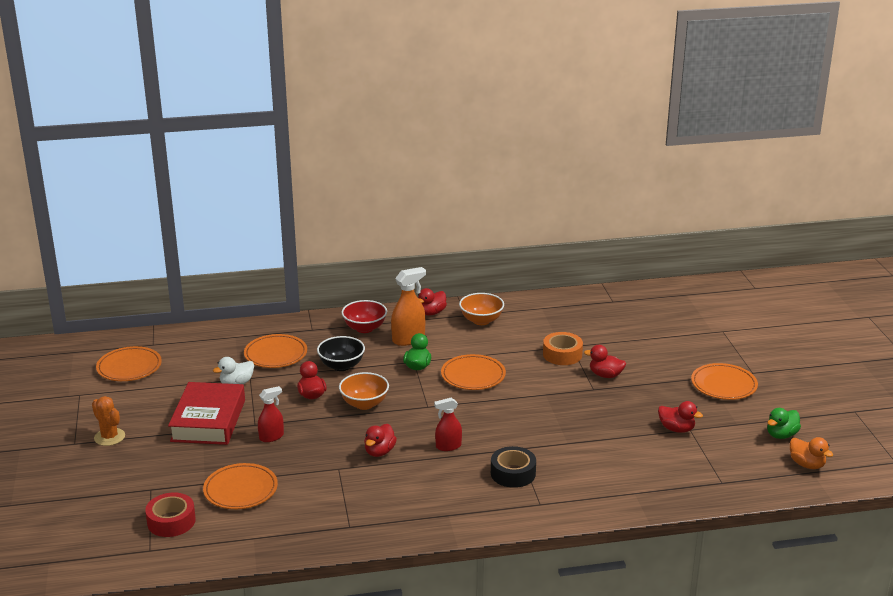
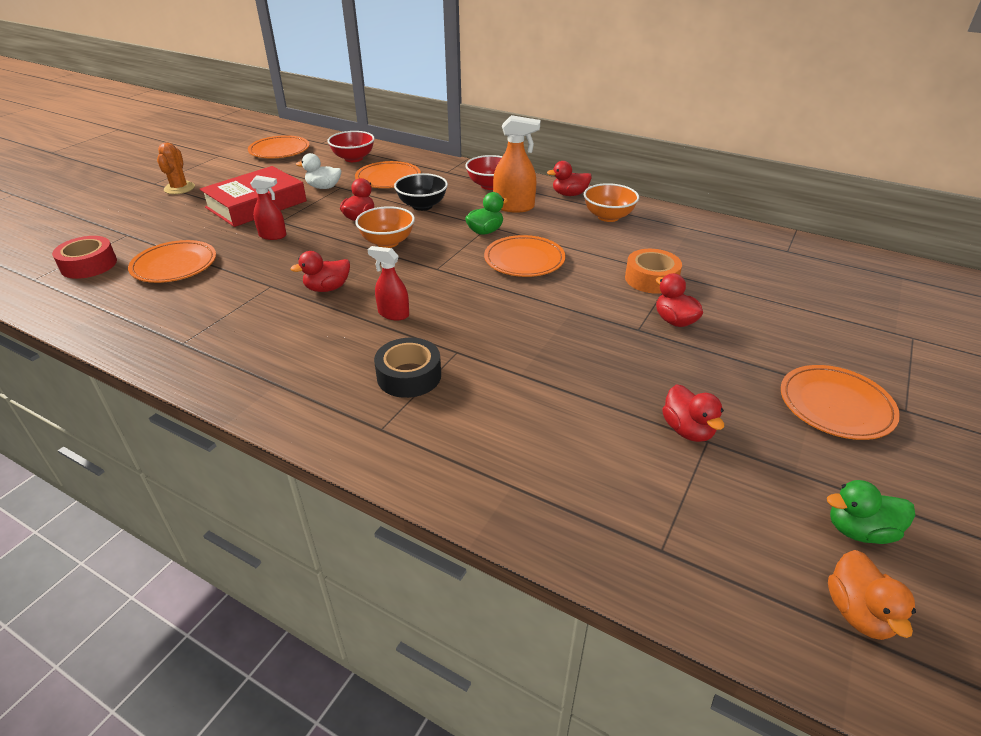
camera: 40 degrees right, 10 degrees up
none -> red bowl [328,131,375,162]

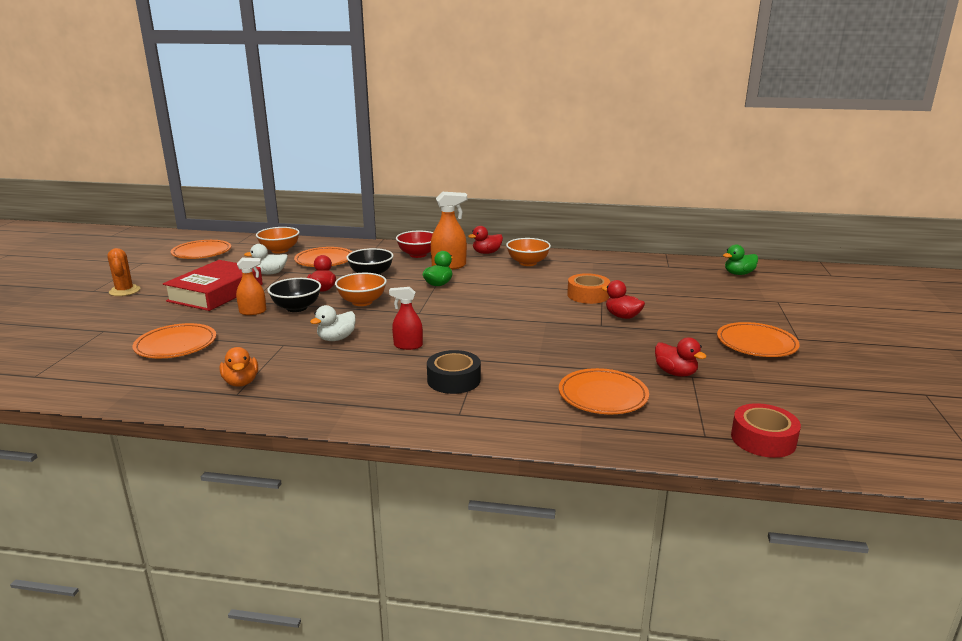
camera: 20 degrees left, 15 degrees down
red tape [52,236,117,279] -> red tape moved to [731,403,801,458]
red spray bottle [250,175,287,240] -> orange spray bottle [236,258,266,315]
red duck [290,251,350,292] -> white duck [310,305,356,341]
red bowl [328,131,375,162] -> orange bowl [256,227,300,253]
orange plate [484,235,565,277] -> orange plate moved to [559,368,649,414]
green duck [827,480,915,544] -> green duck moved to [723,245,758,275]
orange duck [828,550,916,640] -> orange duck moved to [220,347,258,387]
none -> black bowl [268,278,321,312]

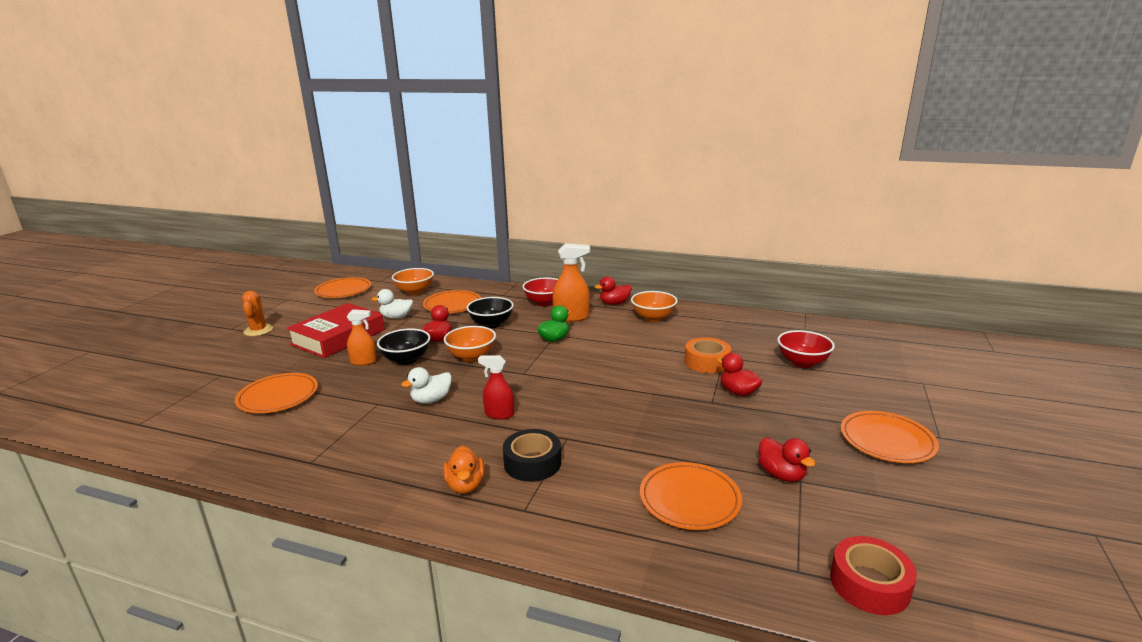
camera: 10 degrees right, 0 degrees up
orange duck [220,347,258,387] -> orange duck moved to [443,446,485,494]
green duck [723,245,758,275] -> none
none -> red bowl [777,330,835,368]

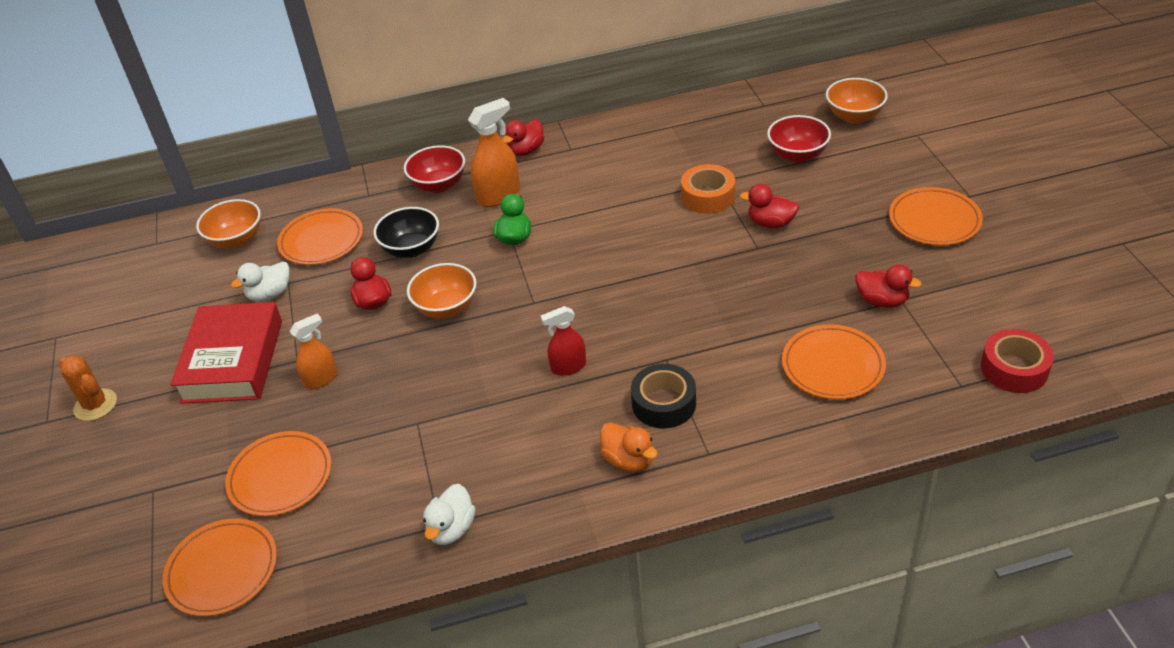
camera: 30 degrees left, 20 degrees up
orange plate [314,277,371,298] -> orange plate moved to [163,519,277,617]
black bowl [377,328,431,365] -> none
white duck [401,367,452,404] -> white duck moved to [423,484,475,545]
orange bowl [631,291,678,322] -> orange bowl moved to [826,78,888,123]

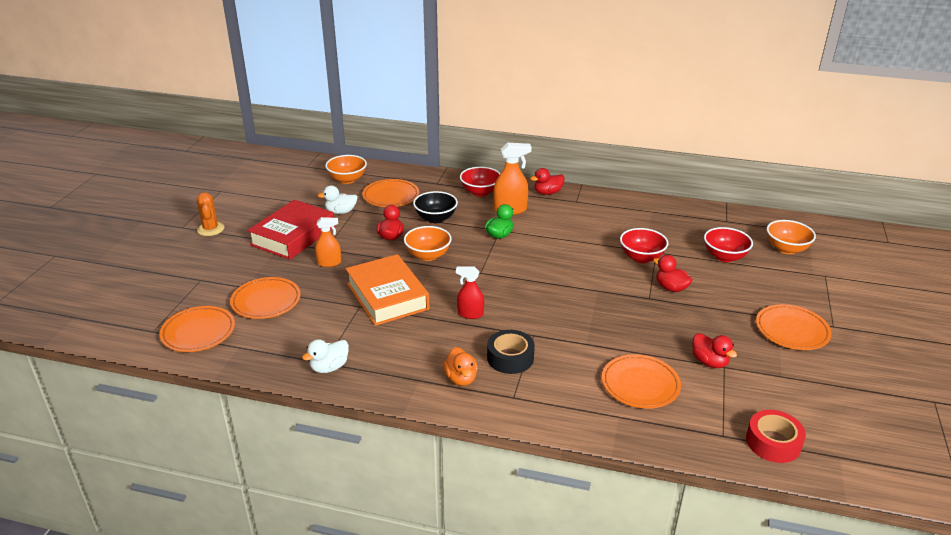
camera: 25 degrees right, 10 degrees down
orange tape [681,164,735,214] -> red bowl [620,228,668,263]
none -> orange book [346,254,430,326]

